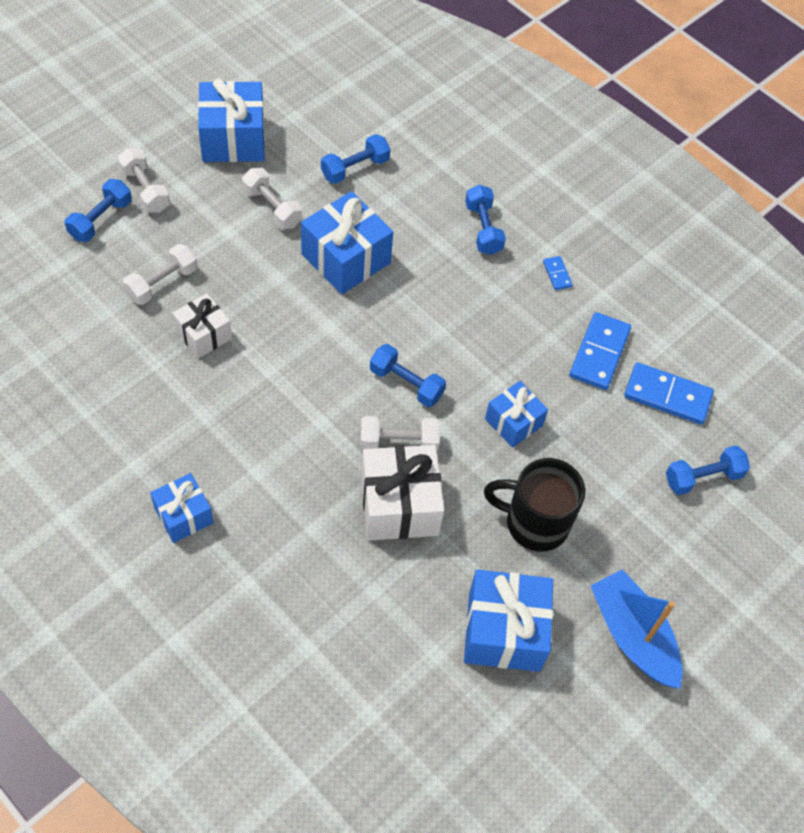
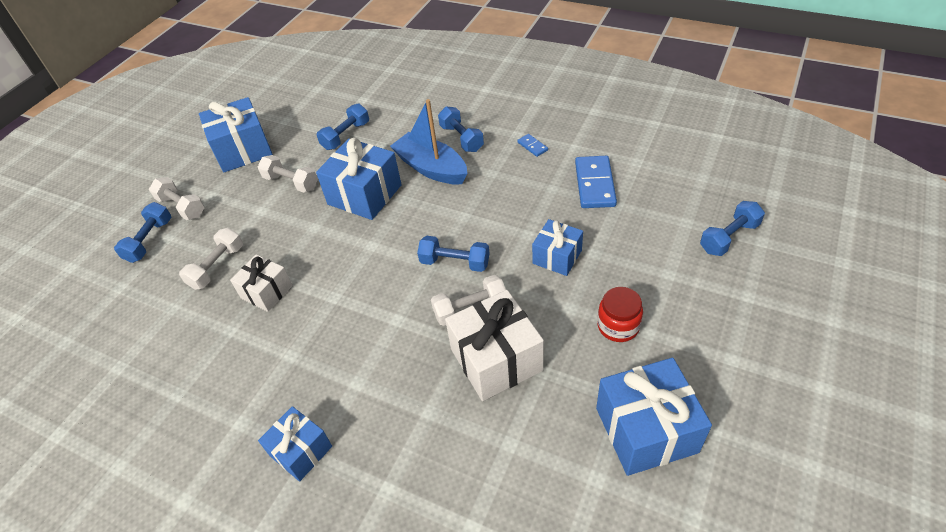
camera: 10 degrees left, 10 degrees down
black mug [484,458,585,552] -> red jar [597,287,643,342]
blue boat [591,569,683,689] -> blue boat moved to [390,99,468,184]
blue domino [624,362,714,424] -> none

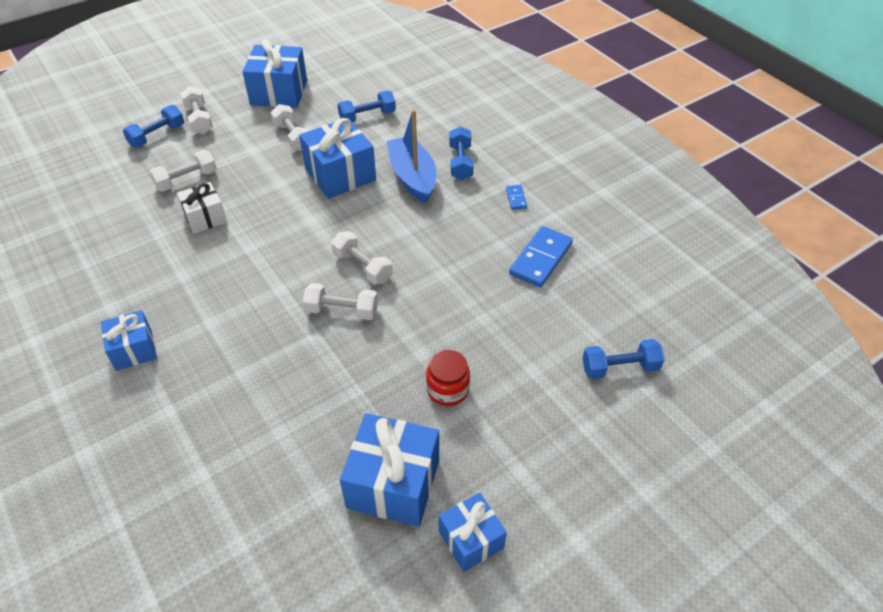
camera: 25 degrees right, 0 degrees up
blue dumbbell [417,236,490,272] -> white dumbbell [331,231,393,285]
white gift [445,290,544,401] -> none
blue gift [532,219,583,276] -> blue gift moved to [439,493,507,572]

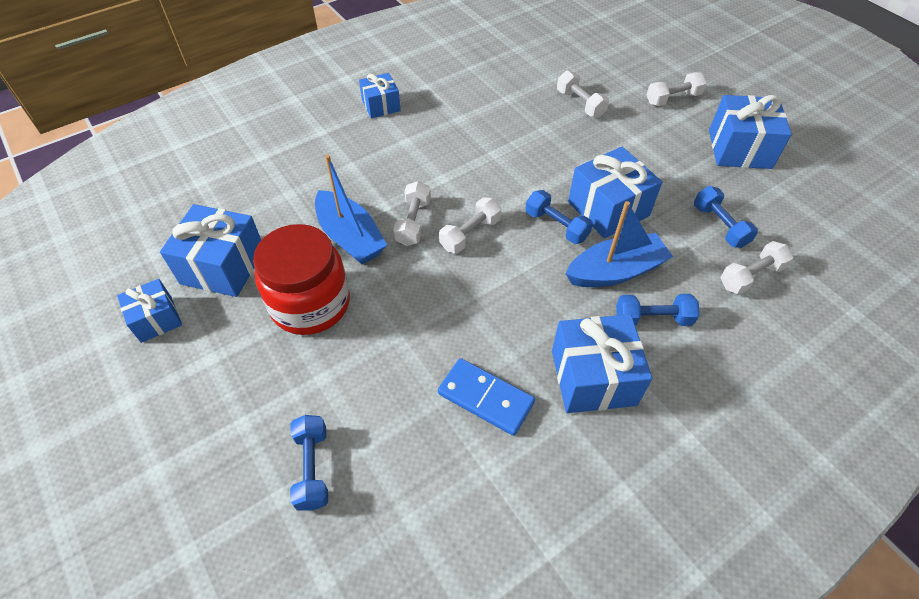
camera: 90 degrees right, 5 degrees up
blue dumbbell [123,105,184,148] -> blue dumbbell moved to [525,190,593,244]
white gift [177,182,227,234] -> none
white dumbbell [270,104,309,151] -> white dumbbell moved to [720,241,793,295]
red jar [426,350,470,406] -> red jar [253,224,350,335], size x1.98
blue domino [506,185,527,210] -> blue gift [552,314,652,413]
none -> blue boat [315,155,387,265]

